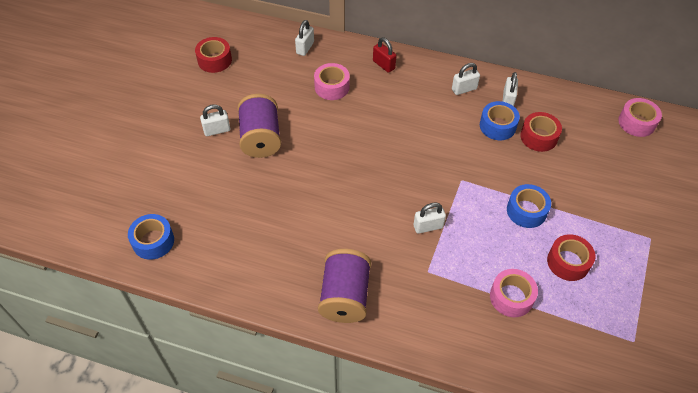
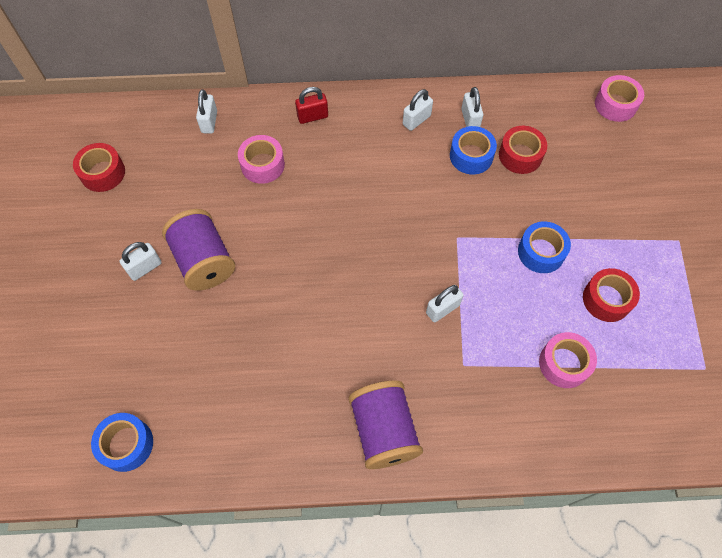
camera: 20 degrees left, 10 degrees up
red padlock [373,37,397,73] -> red padlock turned 45 degrees counterclockwise [295,87,328,124]

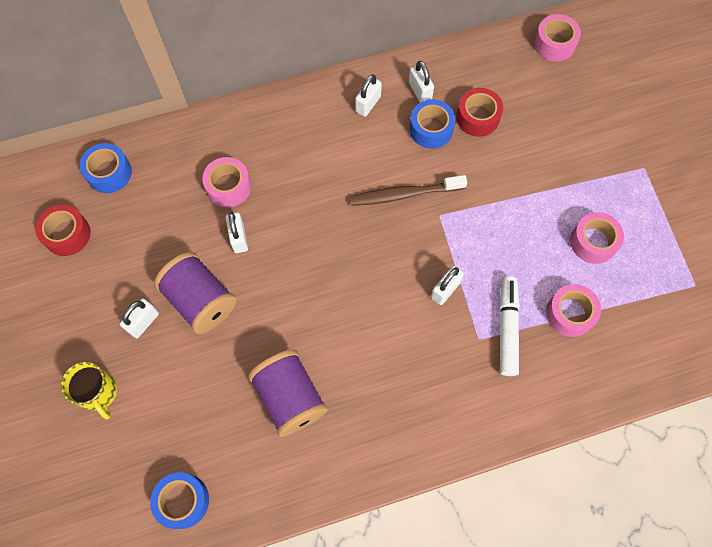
camera: 15 degrees left, 5 degrees up
white padlock [196,89,217,134] -> white padlock moved to [226,212,248,253]
red padlock [295,87,328,124] -> none
purple spool [349,380,423,469] -> purple spool moved to [248,349,328,437]
blue tape [518,221,571,273] -> blue tape moved to [79,143,132,193]
red tape [583,268,640,322] -> pink tape [570,212,624,264]
none -> yellow mug [61,362,117,419]
none -> brown toothbrush [349,175,467,206]
none -> white marker [499,276,520,376]

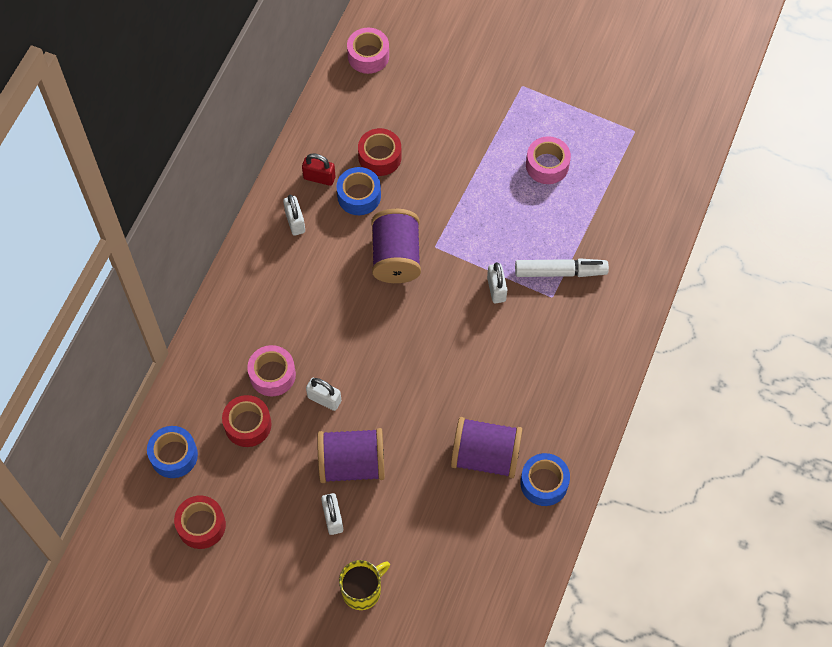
camera: 50 degrees left, 5 degrees down
yellow mug [61,362,117,419] -> yellow mug turned 45 degrees counterclockwise [339,560,390,610]
blue tape [150,472,209,529] -> blue tape moved to [520,453,570,506]
brown toothbrush [349,175,467,206] -> purple spool [371,209,421,283]
white padlock [409,61,434,102] -> red padlock [302,153,335,186]
white marker [499,276,520,376] -> white marker turned 135 degrees clockwise [515,258,609,277]
pink tape [546,284,601,337] -> none
none -> red tape [222,395,272,447]

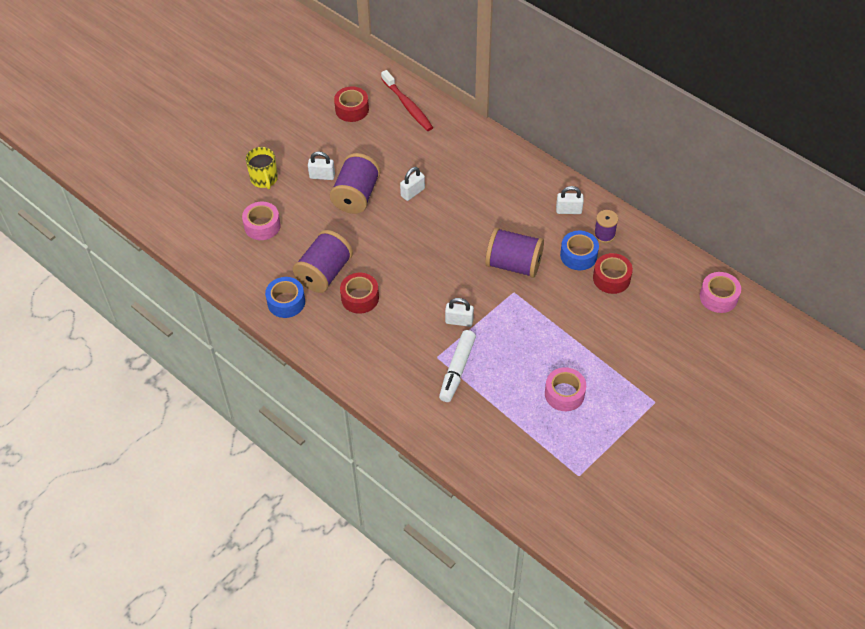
camera: 110 degrees right, 10 degrees down
blue tape [147,426,198,478] -> red toothbrush [381,70,433,131]
red tape [222,395,272,447] -> red tape moved to [340,273,379,314]
pink tape [247,345,296,396] -> pink tape moved to [242,202,281,240]
red padlock [302,153,335,186] -> purple spool [594,210,618,243]

